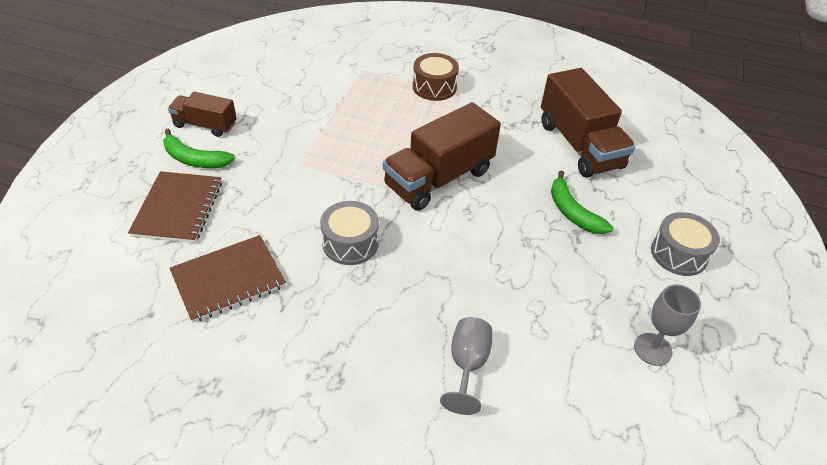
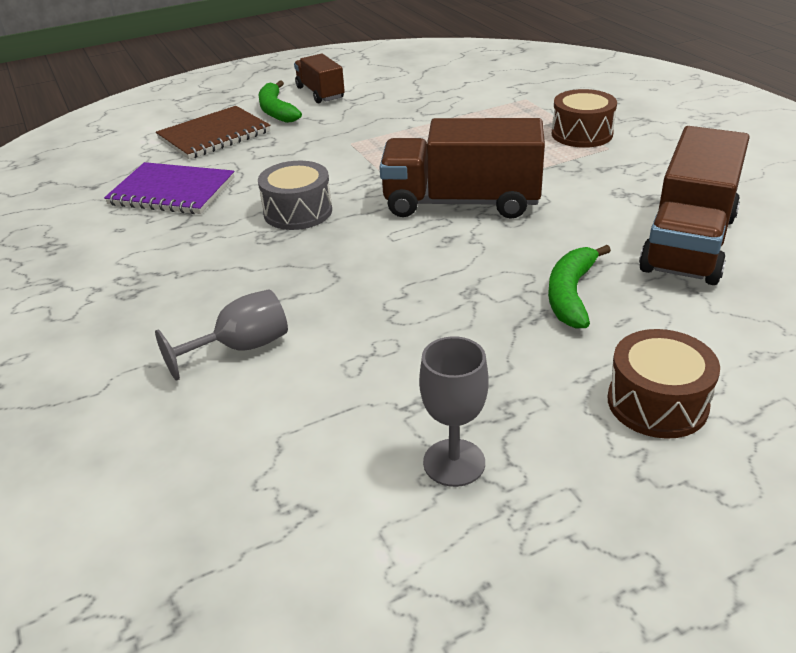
camera: 50 degrees right, 10 degrees down
brown notebook [170,235,286,323] -> purple notebook [104,162,234,214]
grey drum [651,212,720,276] -> brown drum [608,329,720,439]

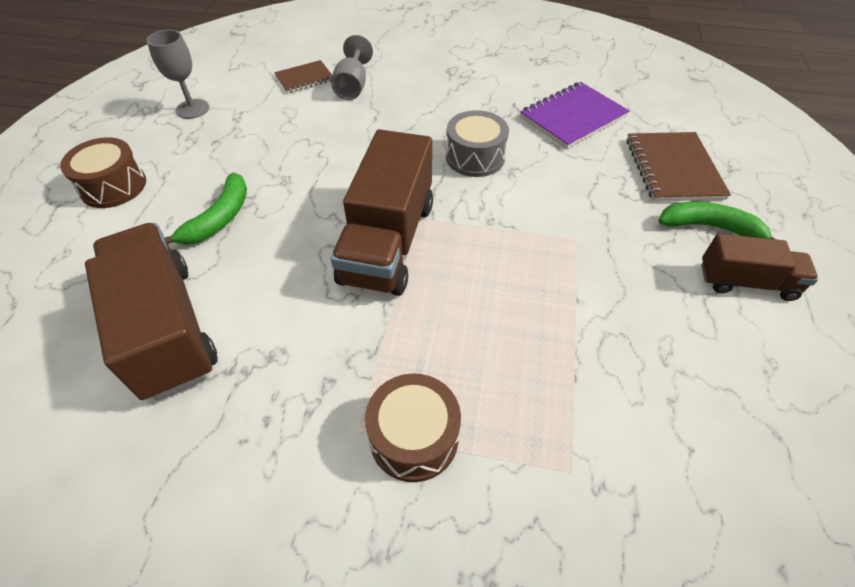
camera: 125 degrees right, 15 degrees up
brown truck [379,118,545,219] -> brown truck turned 150 degrees clockwise [331,129,433,296]
green banana [548,245,611,328] -> green banana turned 60 degrees clockwise [164,173,247,245]
none -> brown notebook [274,60,332,93]

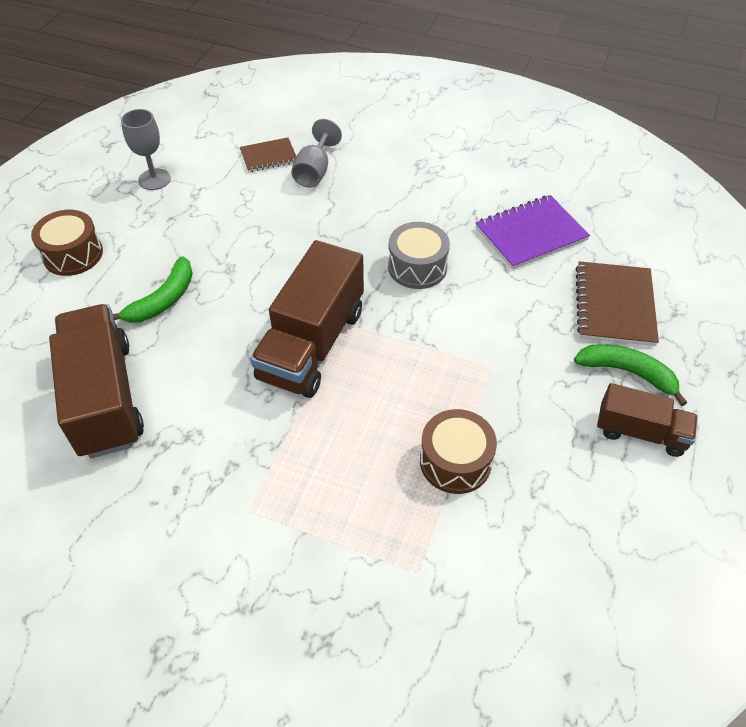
camera: 10 degrees right, 0 degrees up
brown drum [365,373,461,482] -> brown drum moved to [420,409,497,494]

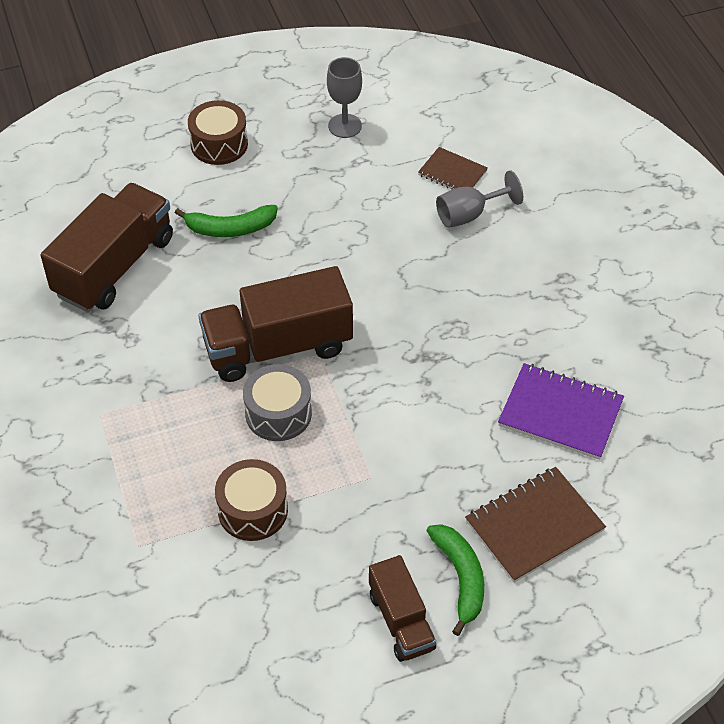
camera: 50 degrees right, 0 degrees up
grey drum [388,222,450,289] -> grey drum moved to [243,364,312,441]

